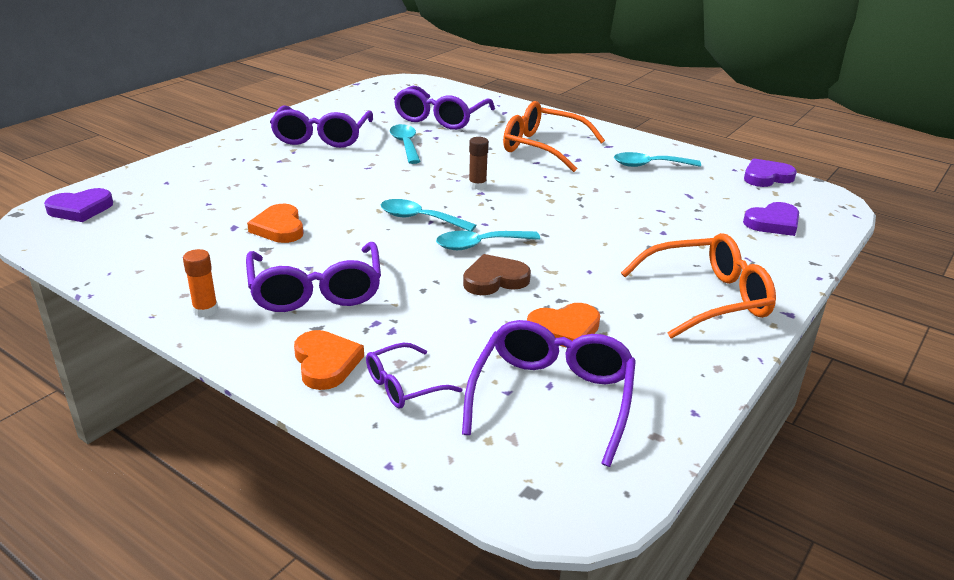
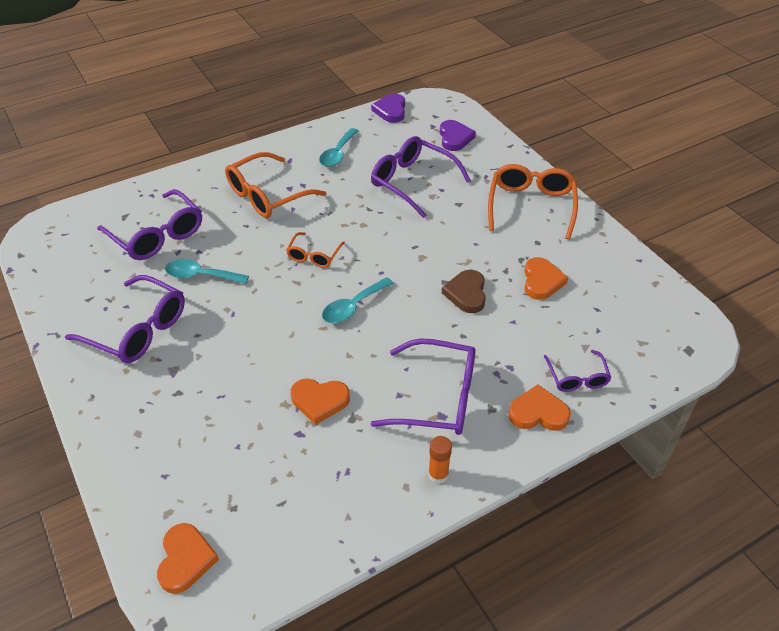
camera: 65 degrees left, 15 degrees up
purple heart [44,188,113,222] -> orange heart [157,523,219,594]
turquoise spoon [436,231,540,250] -> none
purple glasses [462,320,636,467] -> purple glasses moved to [371,136,471,218]
brown glue stick [469,137,489,190] -> orange glasses [286,232,345,268]

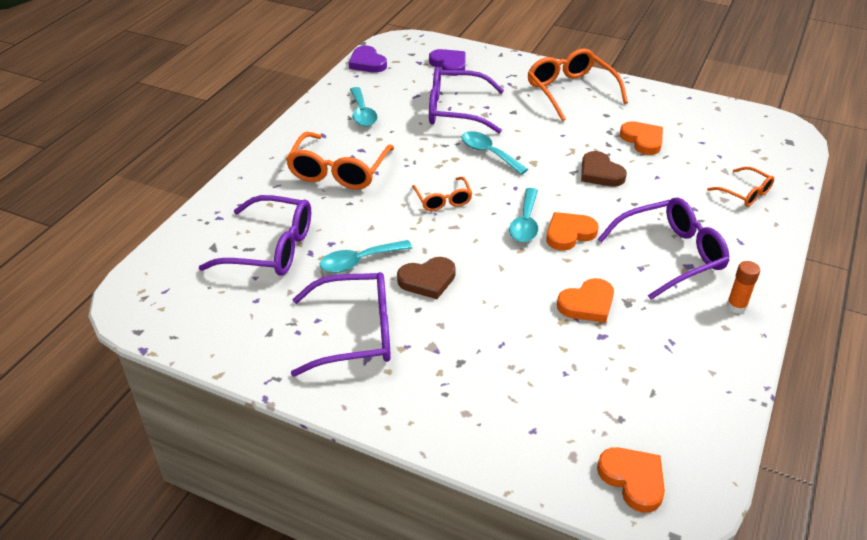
camera: 35 degrees left, 5 degrees down
orange heart [508,385,571,431] -> orange heart moved to [546,212,599,251]
purple glasses [544,350,612,392] -> orange glasses [707,167,774,207]
none -> brown heart [397,257,456,299]
none -> turquoise spoon [461,131,528,175]

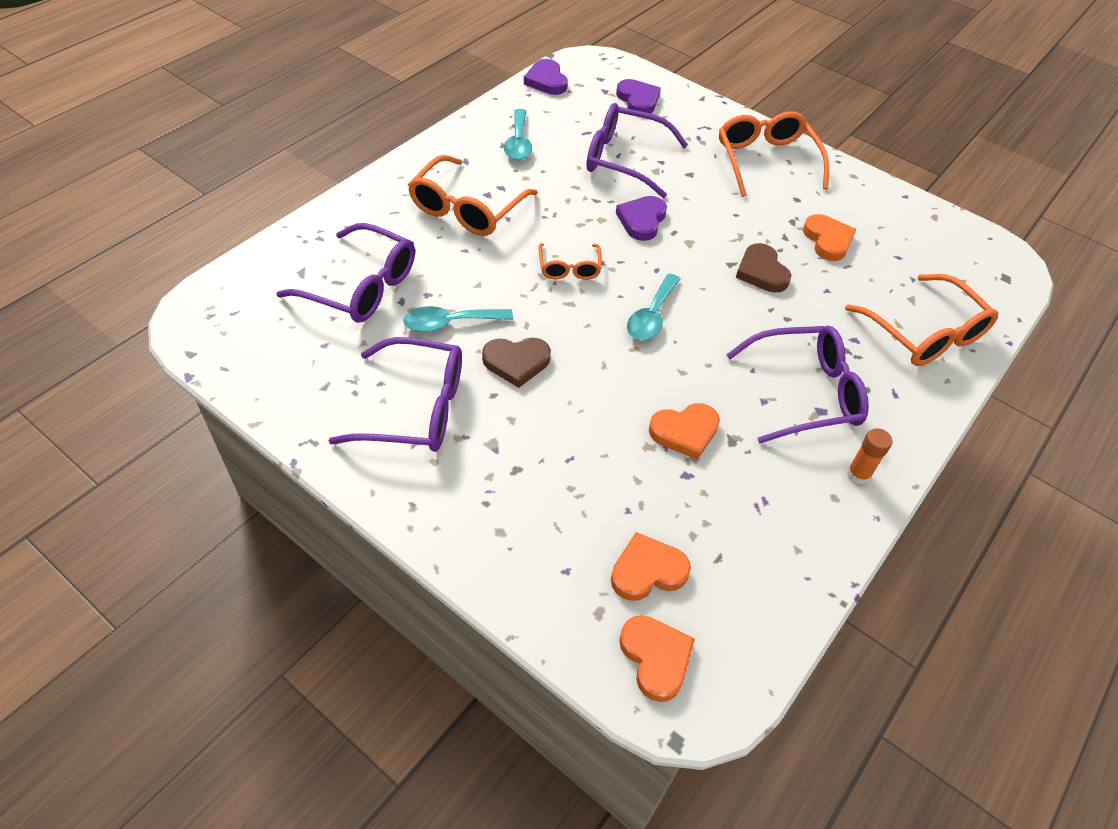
camera: 10 degrees right, 10 degrees up
turquoise spoon [461,131,528,175] -> purple heart [616,196,667,241]
orange heart [546,212,599,251] -> orange heart moved to [611,532,691,601]
orange glasses [707,167,774,207] -> orange glasses [845,274,998,366], size x1.81

